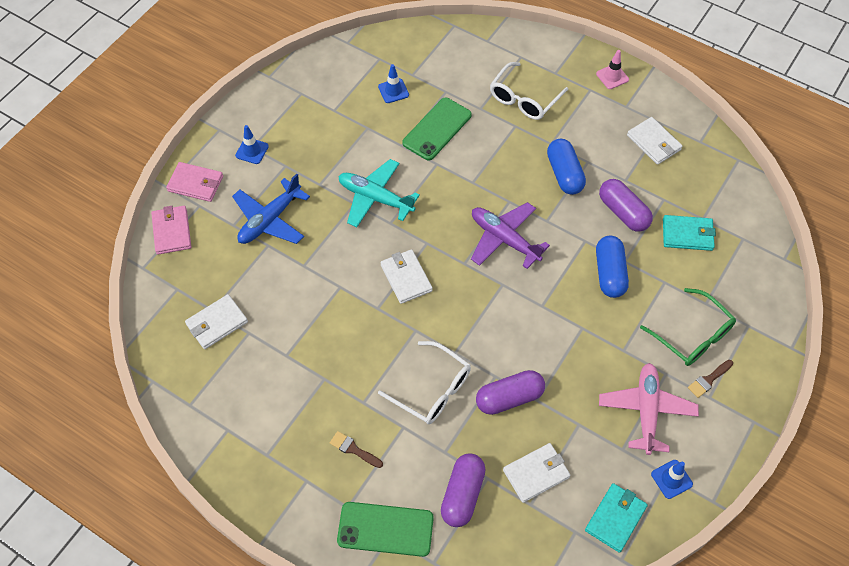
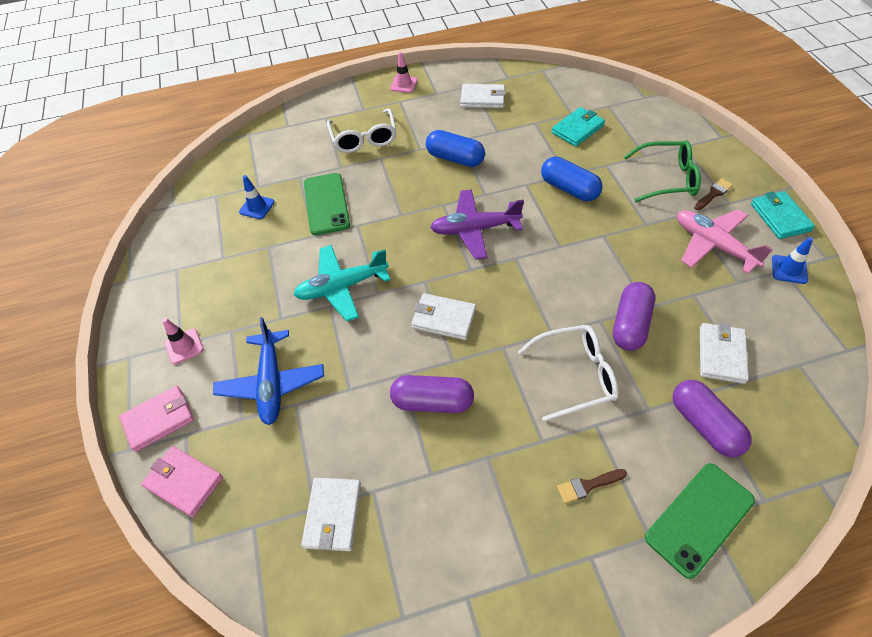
camera: 45 degrees left, 5 degrees down
blue traffic cone [235,125,269,164] -> pink traffic cone [162,318,204,365]
turquoise wallet [585,483,648,553] -> turquoise wallet moved to [751,191,815,239]
purple capsule [599,179,653,232] -> purple capsule moved to [390,375,474,413]
brown brush [688,360,733,398] -> brown brush turned 135 degrees counterclockwise [694,178,733,210]

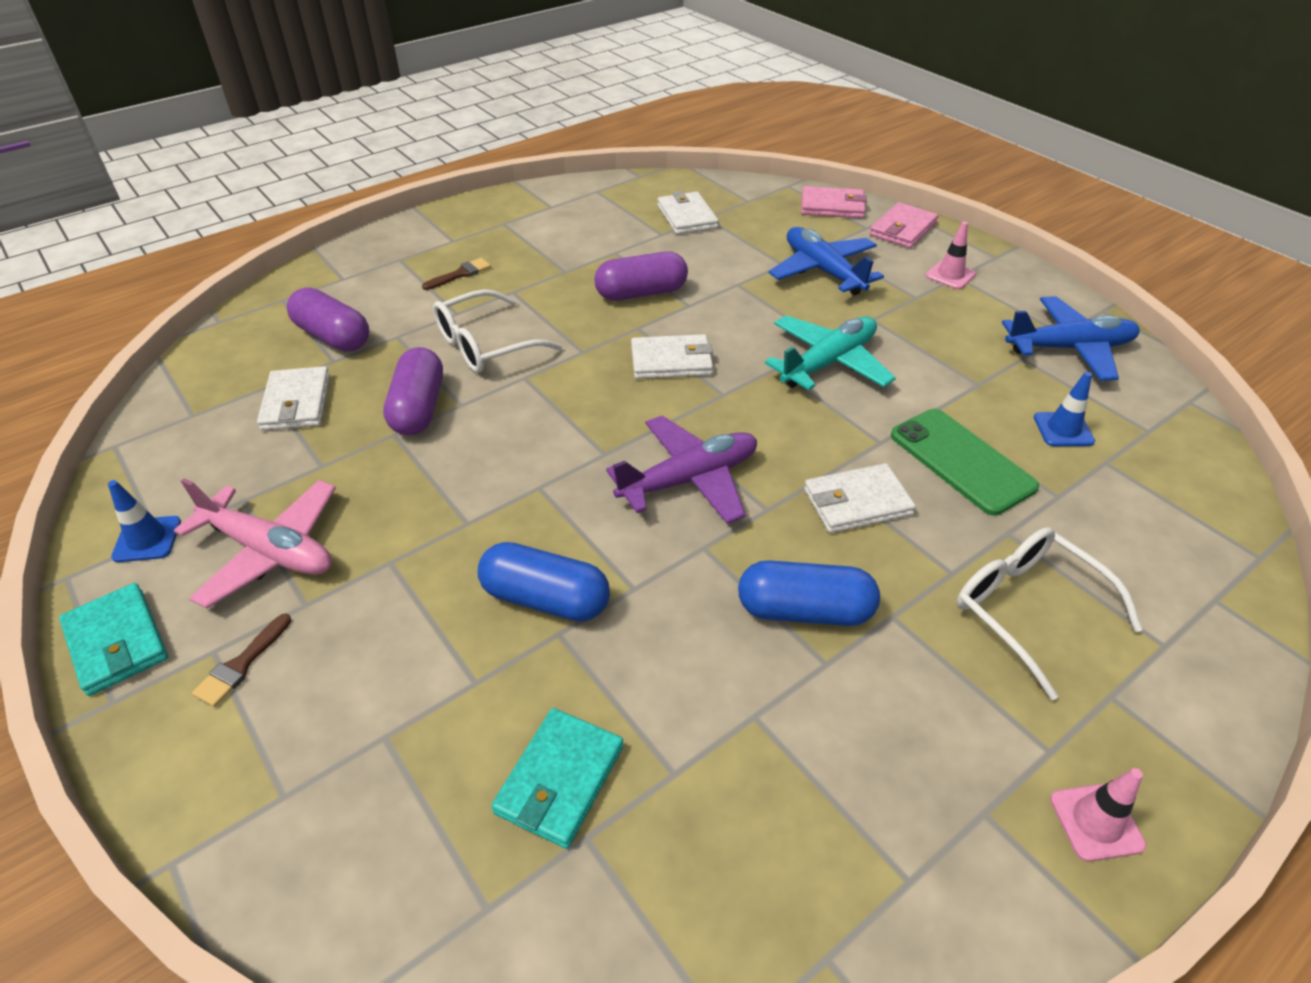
camera: 155 degrees right, 10 degrees down
white wallet [460,84,506,108] -> white wallet moved to [804,463,916,533]
green glasses [624,140,701,202] -> none
green phone [645,463,755,579] -> none
none -> blue plane [1002,296,1140,381]

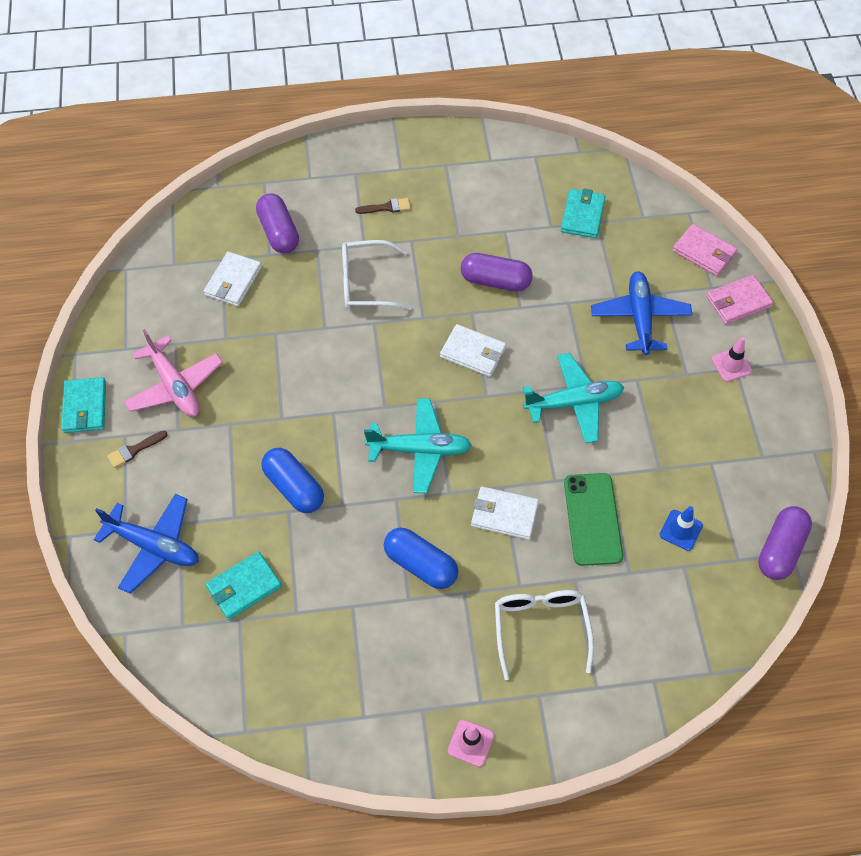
camera: 30 degrees right, 15 degrees up
blue traffic cone [108,480,181,562] -> none
purple capsule [383,347,443,435] -> purple capsule moved to [758,506,812,580]
purple plane [606,416,757,524] -> turquoise plane [364,398,472,493]
white wallet [658,191,719,235] -> turquoise wallet [561,189,606,238]
blue plane [1002,296,1140,381] -> blue plane moved to [94,494,199,594]

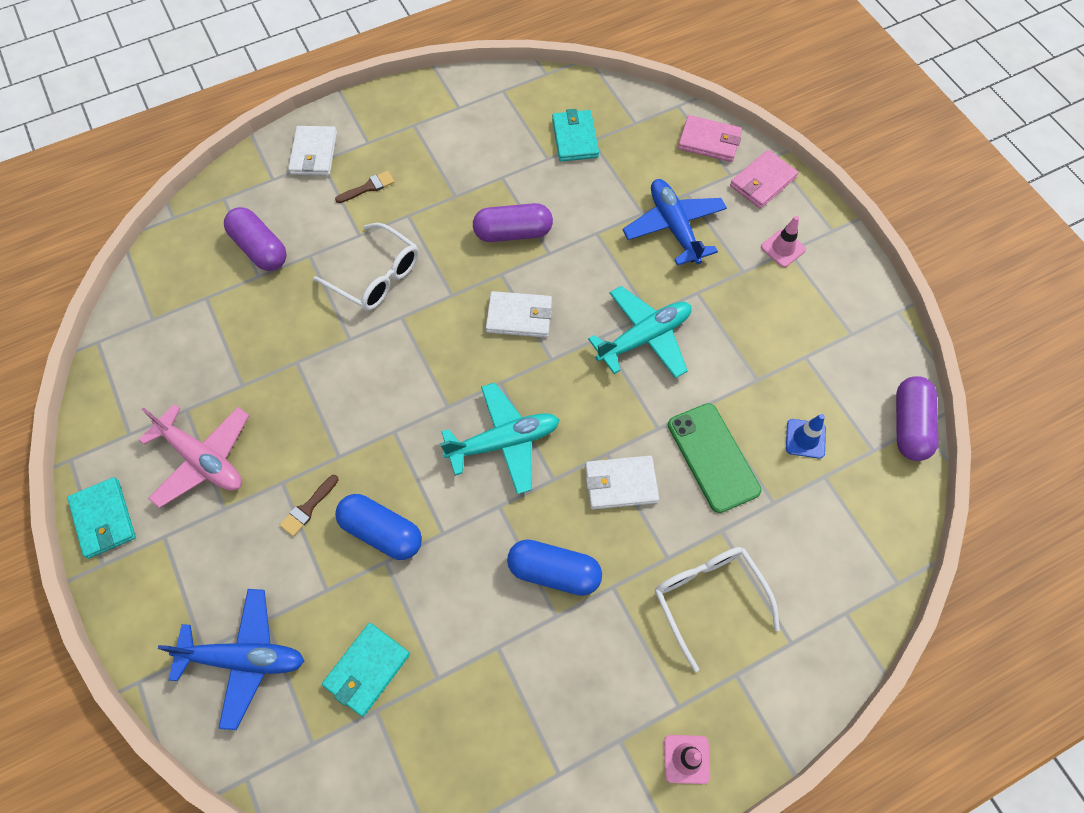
camera: 20 degrees left, 5 degrees up
brown brush [107,431,168,468] -> brown brush moved to [280,475,338,536]
white wallet [204,252,262,306] -> white wallet moved to [288,126,337,176]
white glasses [342,240,411,310] -> white glasses turned 120 degrees counterclockwise [313,223,419,311]

